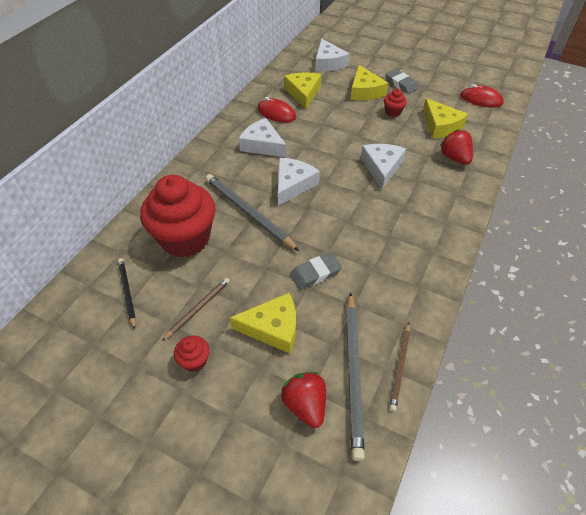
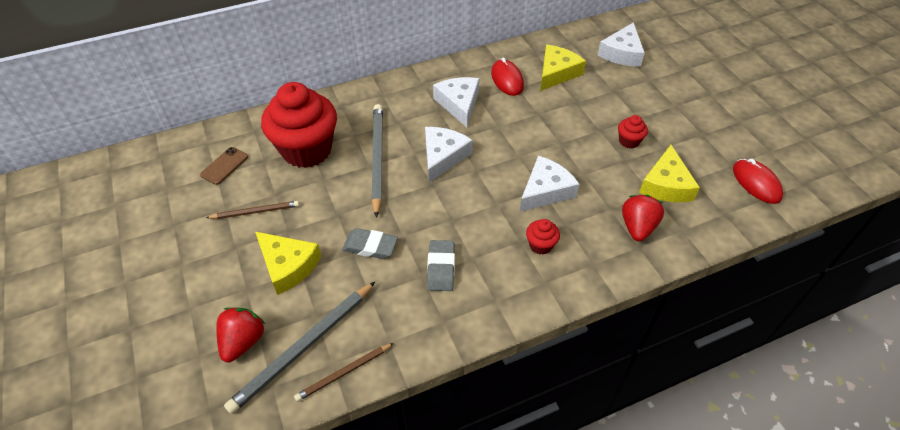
camera: 40 degrees right, 0 degrees up
black pencil [118,258,136,330] -> brown phone [200,147,248,185]
red cupcake [174,336,210,372] -> red cupcake moved to [526,219,560,255]
white cheese [278,158,320,206] -> white cheese turned 45 degrees counterclockwise [425,127,473,182]
yellow cheese [350,65,388,101] -> none
grey eraser [385,69,418,94] -> grey eraser moved to [427,240,455,291]

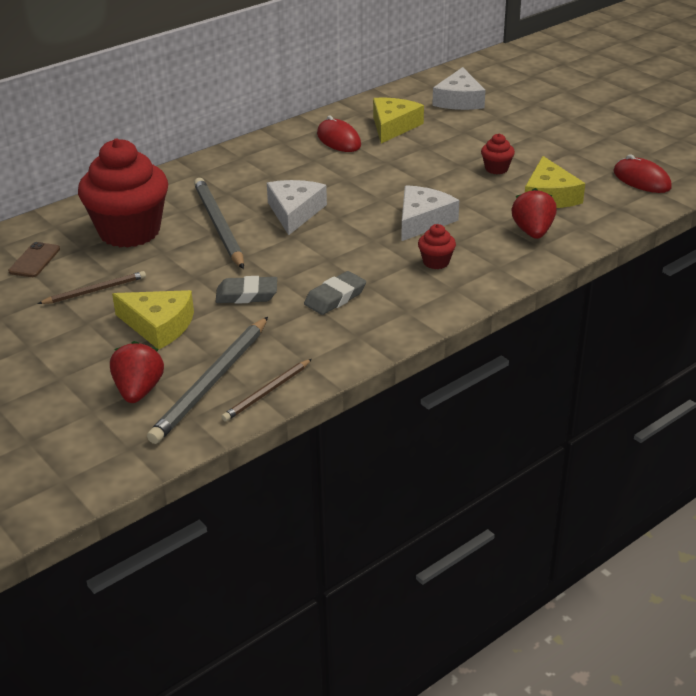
camera: 15 degrees left, 15 degrees down
grey eraser [427,240,455,291] -> grey eraser turned 60 degrees clockwise [304,271,366,315]
white cheese [433,77,480,127] -> none

